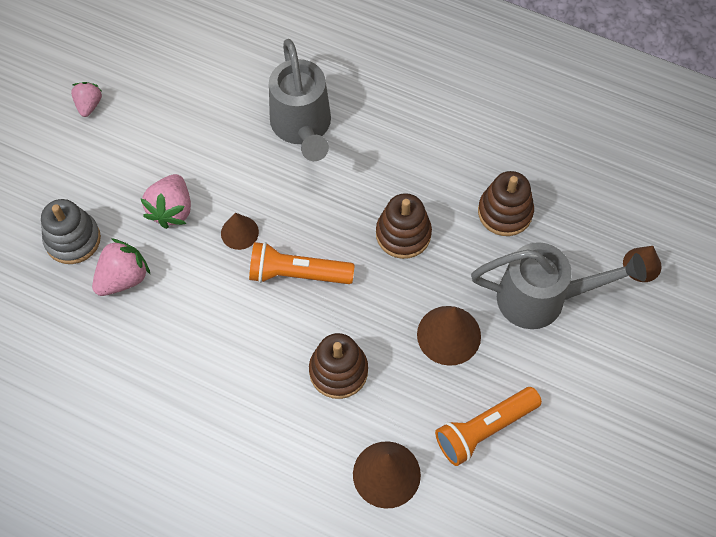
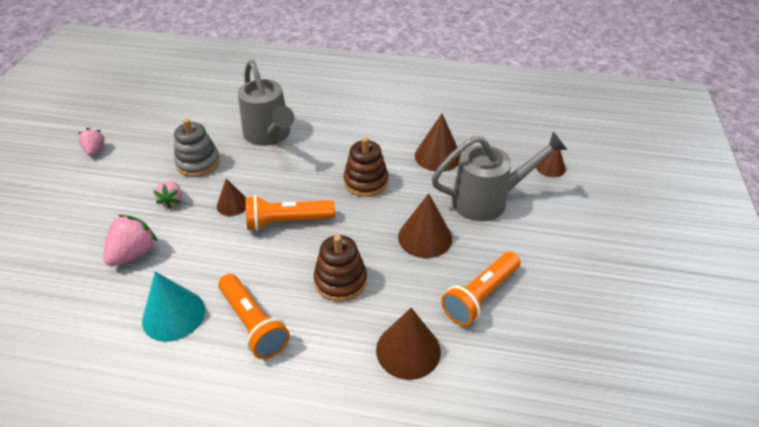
camera: 15 degrees left, 20 degrees down
grey stacking toy [41,199,101,264] -> grey stacking toy moved to [174,119,220,177]
pink strawberry [140,174,191,229] -> pink strawberry [153,181,182,209], size x0.64
brown stacking toy [478,171,534,236] -> brown cone [415,114,461,172]
none -> turquoise cone [142,272,205,342]
none -> orange flashlight [218,274,290,359]

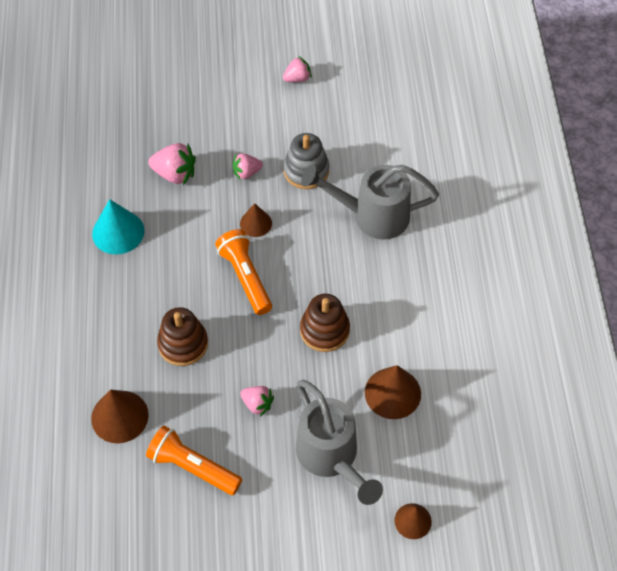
camera: 75 degrees right, 15 degrees up
orange flashlight [218,274,290,359] -> none
grey watering can [238,59,294,146] -> grey watering can turned 45 degrees clockwise [301,165,439,240]
brown cone [398,193,452,258] -> pink strawberry [240,386,274,416]

